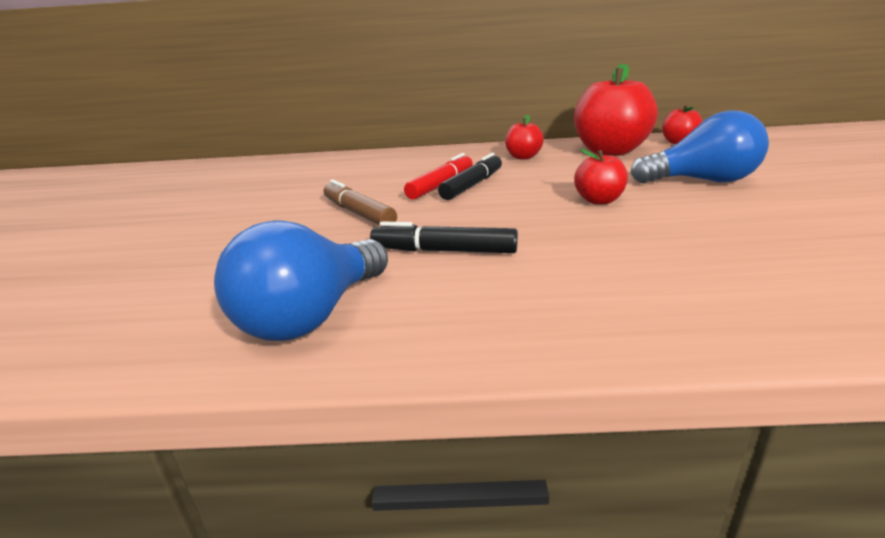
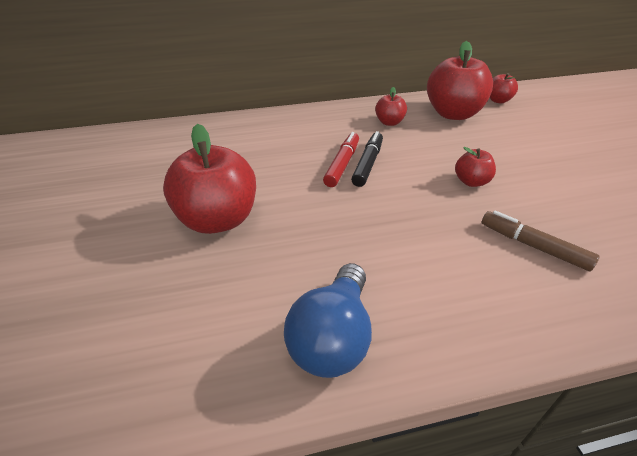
camera: 15 degrees left, 15 degrees up
brown marker [324,179,397,227] -> brown marker moved to [482,211,600,271]
black marker [370,221,518,253] -> none
blue light bulb [630,110,769,184] -> none
none -> red apple [163,124,256,234]

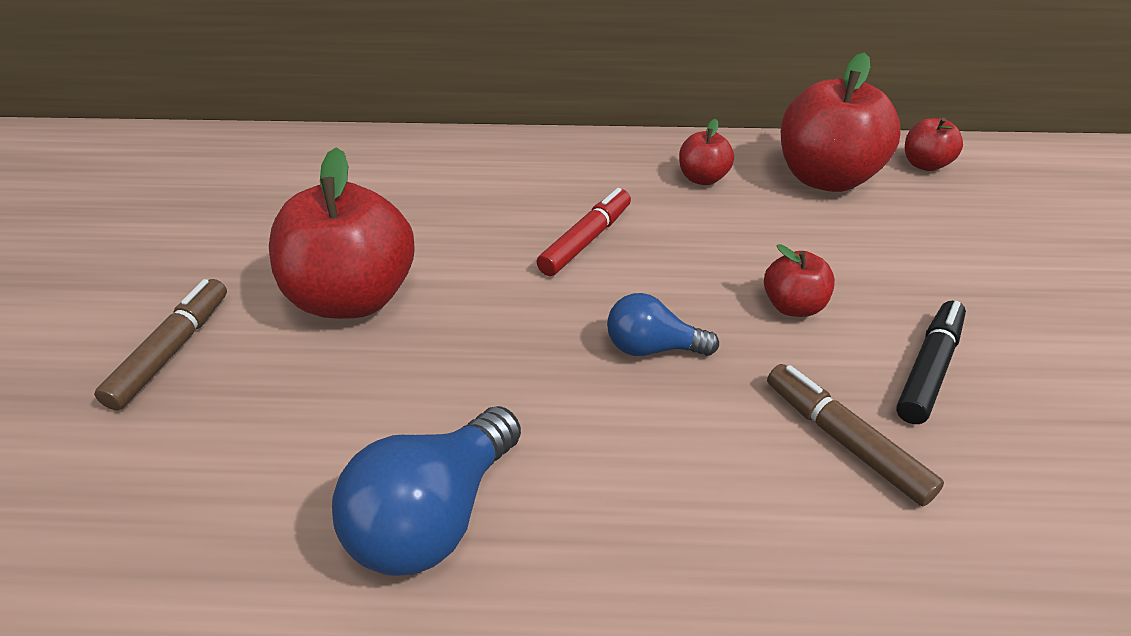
camera: 15 degrees right, 0 degrees up
black marker [351,131,383,187] -> black marker moved to [896,301,966,424]
none -> brown marker [94,279,227,411]
none -> blue light bulb [607,293,719,356]

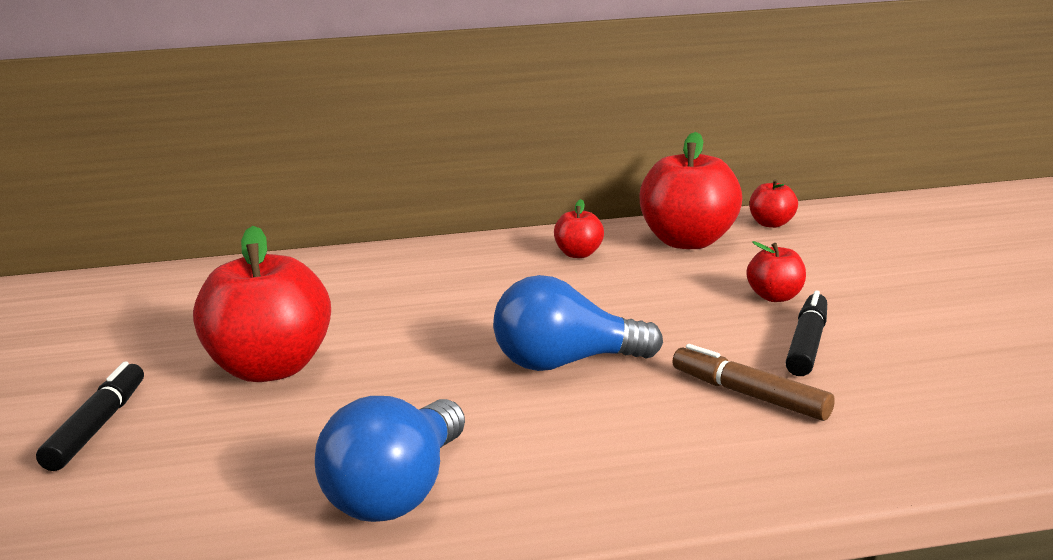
camera: 10 degrees left, 20 degrees down
brown marker [94,279,227,411] -> black marker [36,362,144,471]
red marker [537,188,631,276] -> none
blue light bulb [607,293,719,356] -> blue light bulb [493,275,663,371], size x1.64
red apple [764,244,835,317] -> red apple moved to [746,241,806,302]

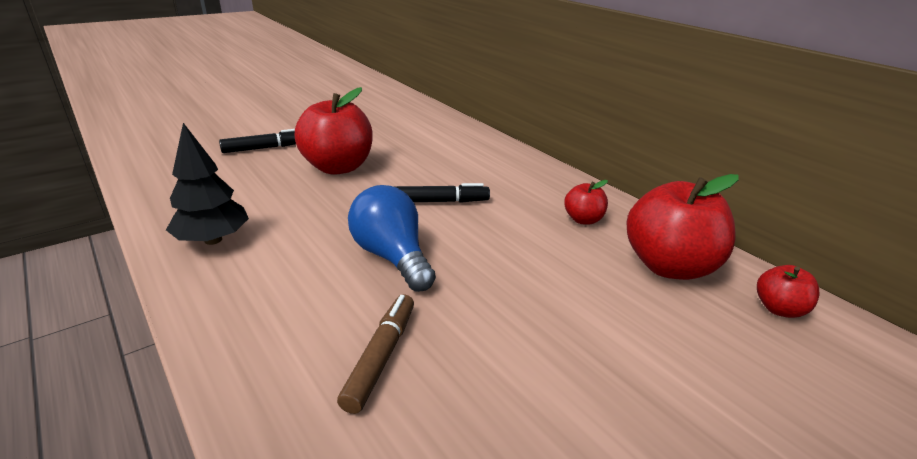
camera: 60 degrees right, 10 degrees up
blue light bulb [315,396,465,522] -> black tree [166,123,249,245]
red apple [746,241,806,302] -> none
black marker [785,291,827,376] -> black marker moved to [394,183,490,203]

